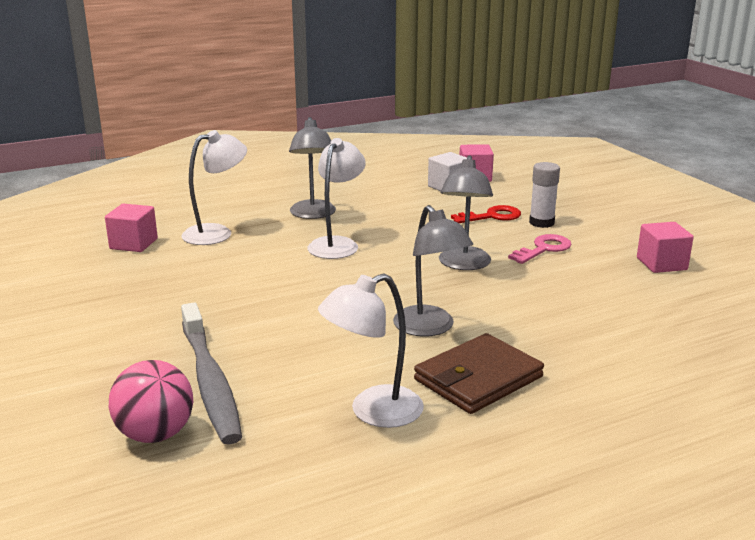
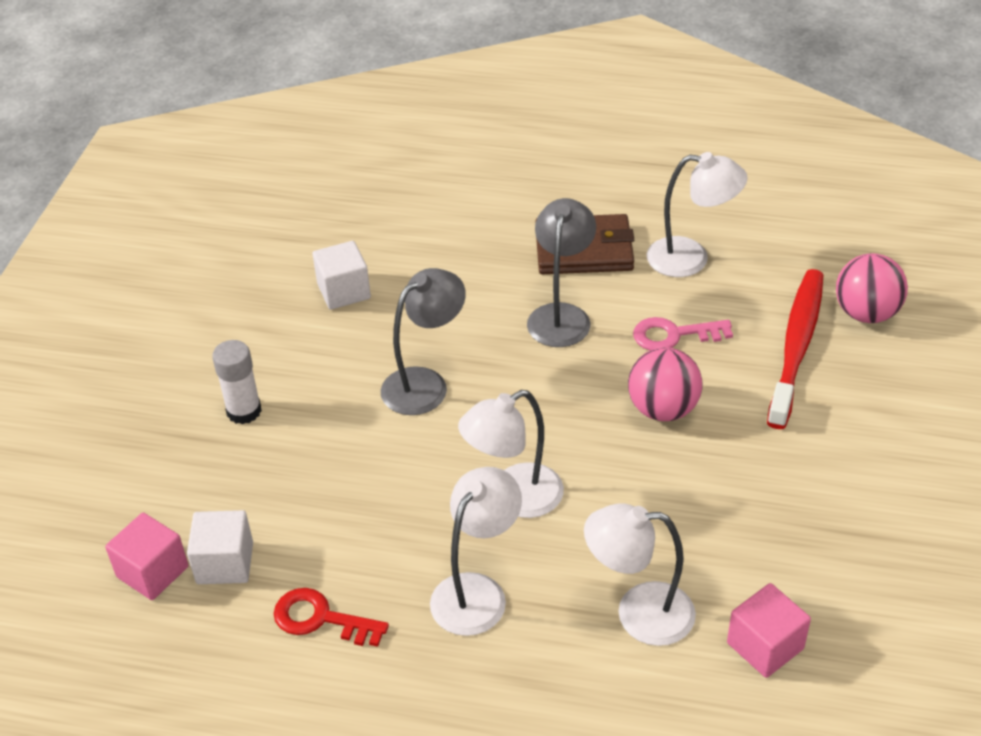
camera: 140 degrees left, 20 degrees up
grey toothbrush [181,303,242,445] -> red toothbrush [767,269,823,429]
grey lamp [289,117,336,219] -> white lamp [430,467,522,636]
red key [451,205,521,223] -> red key moved to [274,588,389,647]
pink key [508,234,572,264] -> pink key moved to [633,317,733,351]
pink cube [637,222,694,273] -> none
none -> white cube [312,241,371,310]
none -> pink ball [628,347,702,421]

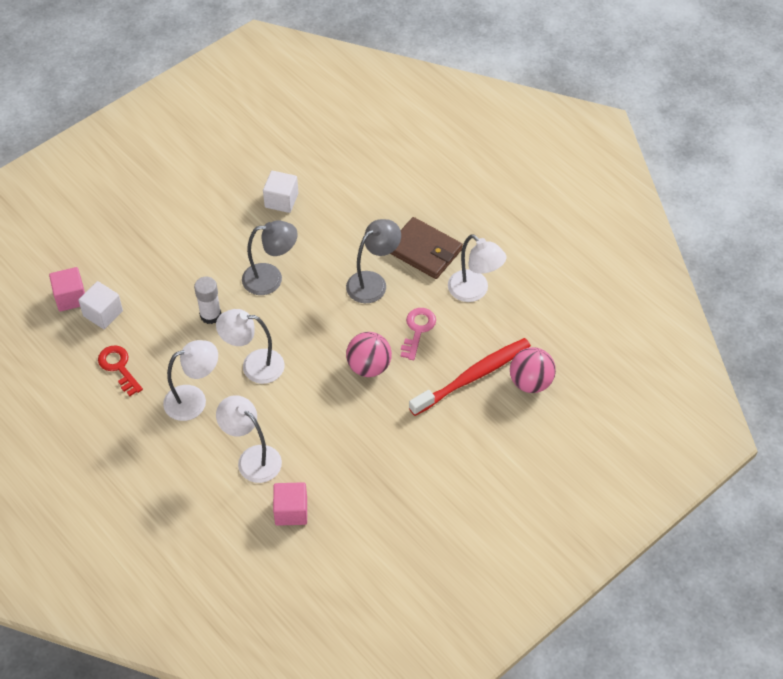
camera: 35 degrees right, 10 degrees up
white glue stick [212,340,262,424] -> white glue stick moved to [194,277,221,324]
pink key [633,317,733,351] -> pink key turned 75 degrees clockwise [401,308,436,360]

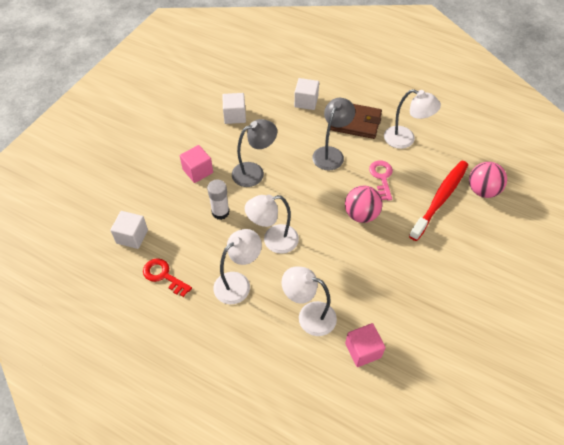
camera: 20 degrees left, 0 degrees up
pink cube [49,267,85,312] -> pink cube moved to [180,145,213,183]
none -> white cube [294,78,319,110]

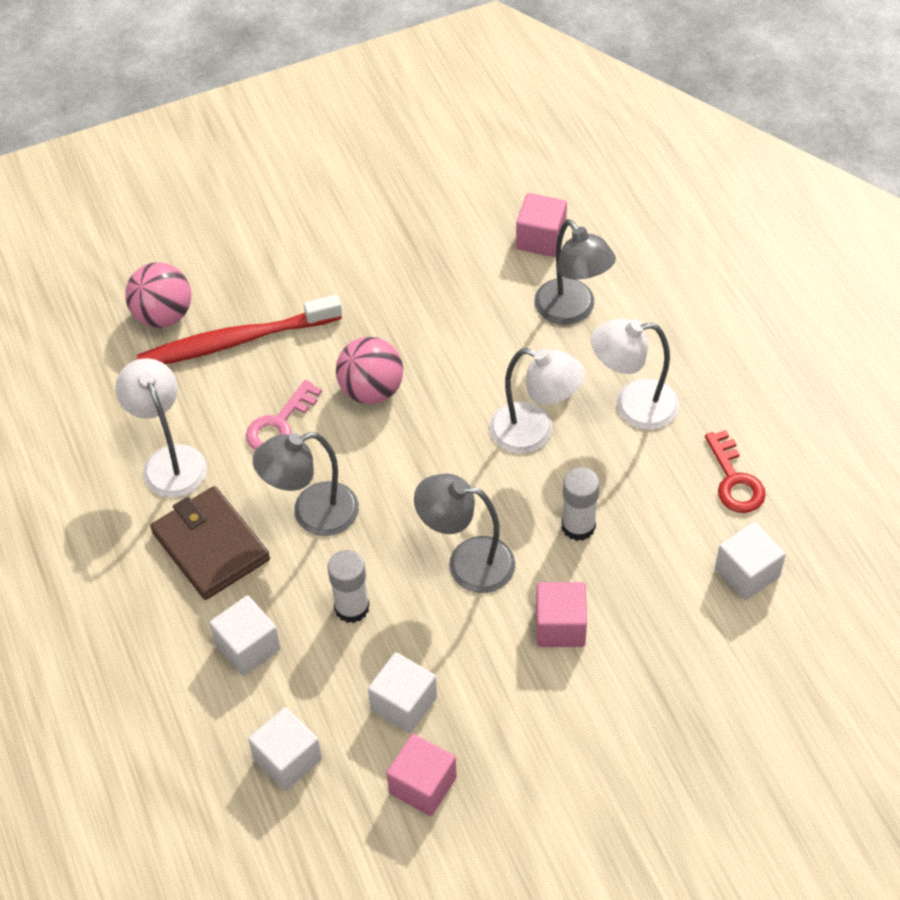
camera: 140 degrees left, 0 degrees up
white lamp [282,267,337,336] -> grey lamp [534,219,616,325]
none -> white cube [248,707,322,791]
none -> white glue stick [328,550,369,623]
none -> pink cube [387,734,457,816]

